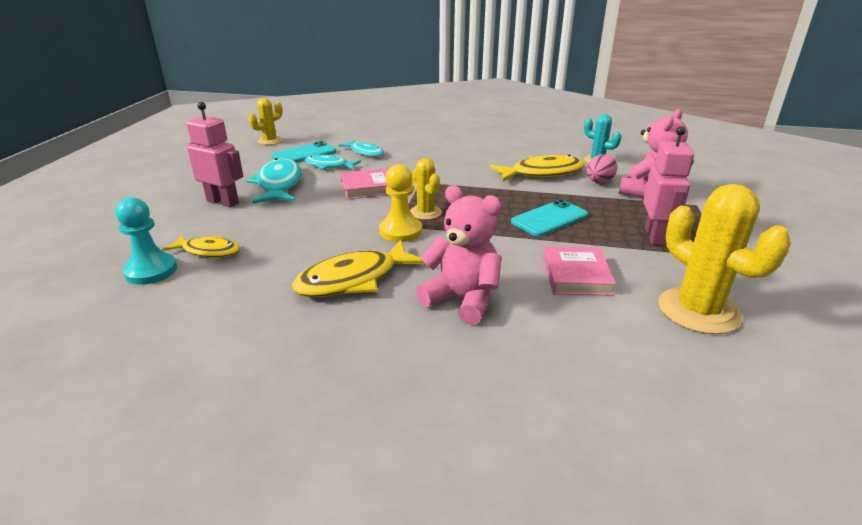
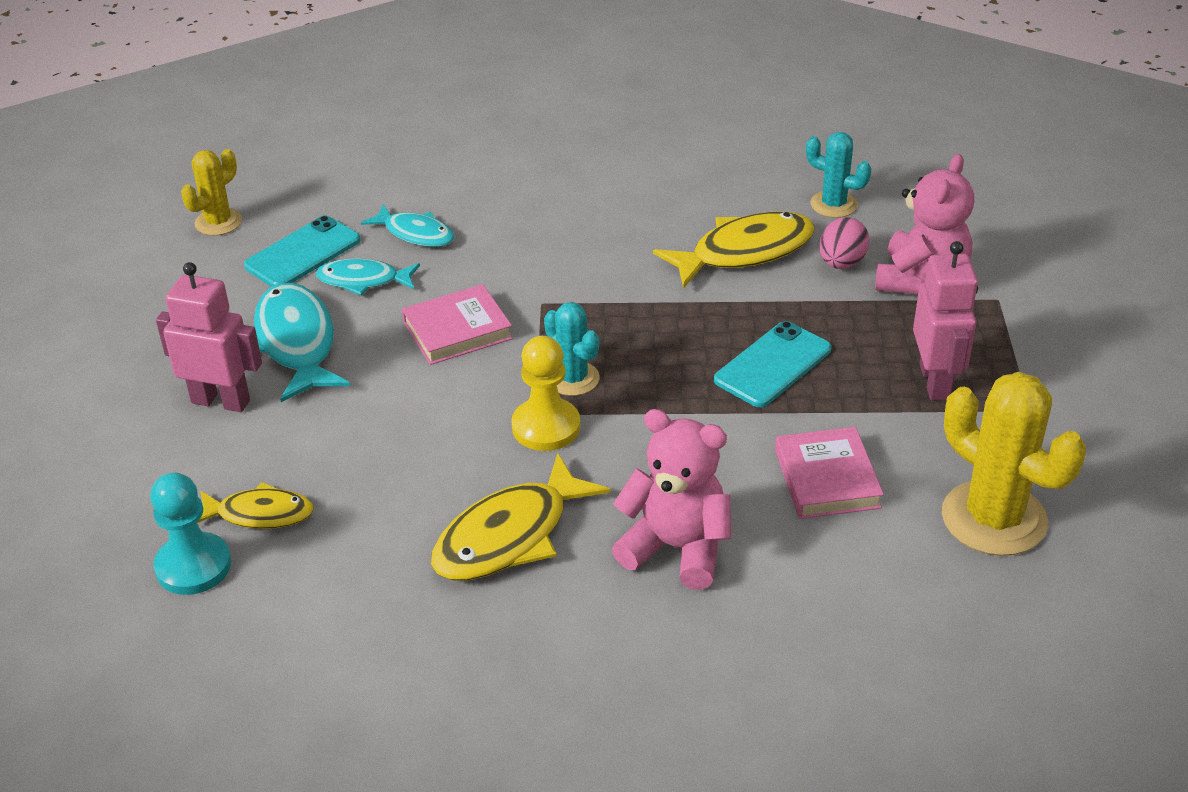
camera: 10 degrees left, 10 degrees up
yellow cactus [410,158,442,220] -> turquoise cactus [544,302,600,396]

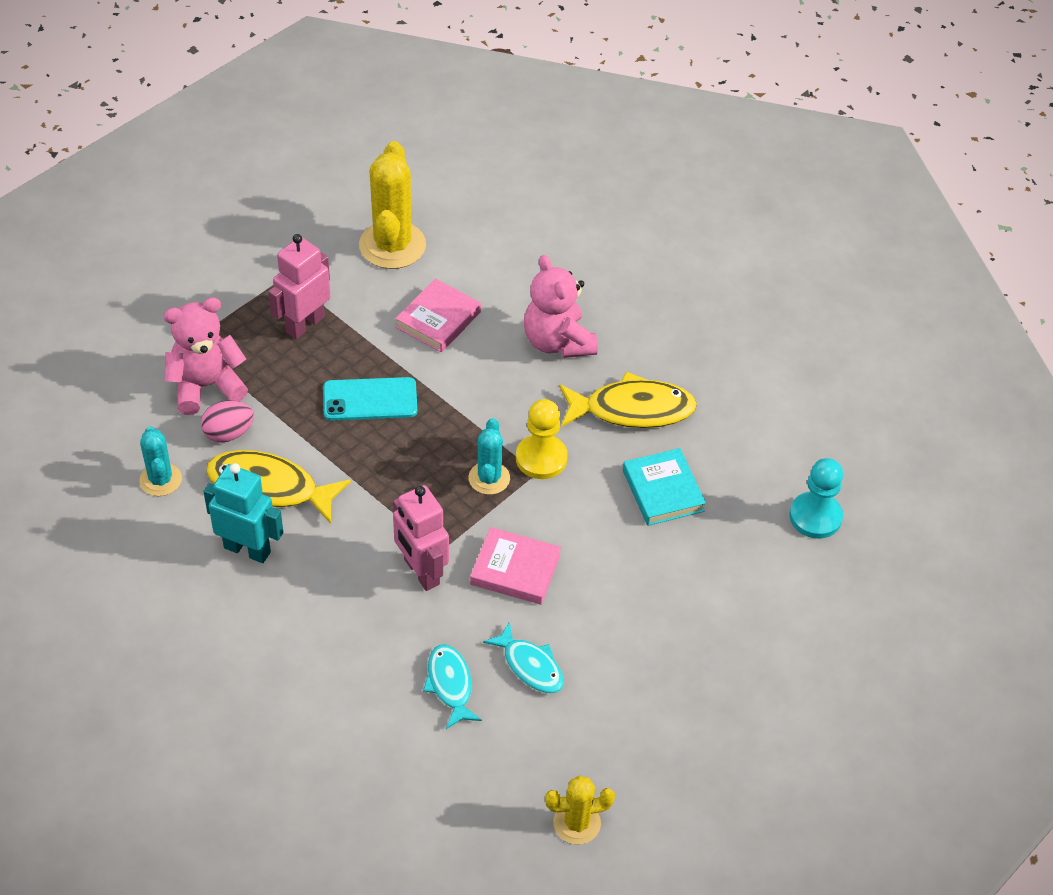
camera: 140 degrees left, 10 degrees up
pink robot [156,262,262,412] -> pink robot moved to [393,485,449,591]
yellow fish [197,482,314,529] -> none
turquoise phone [244,216,361,287] -> none
turquoise fish [253,283,350,402] -> none
none -> turquoise robot [203,463,283,563]
none -> turquoise book [623,448,706,526]

